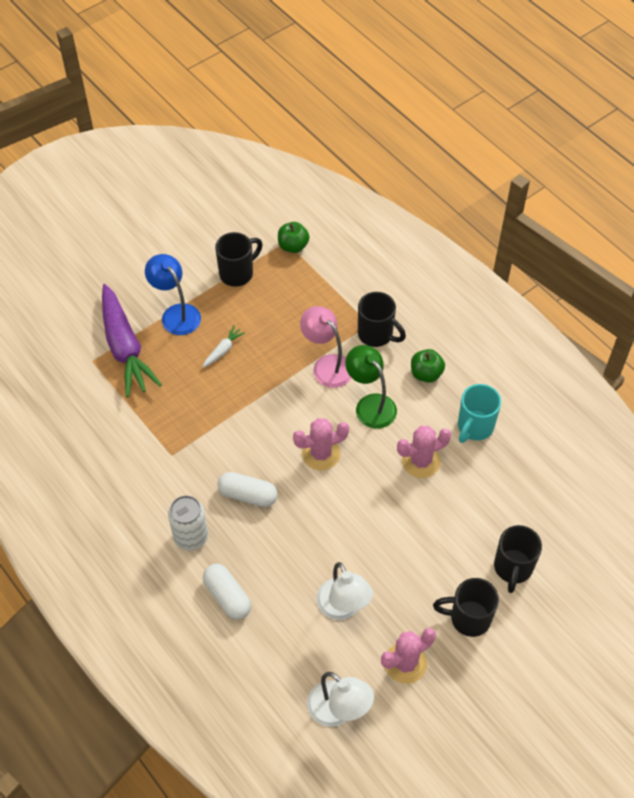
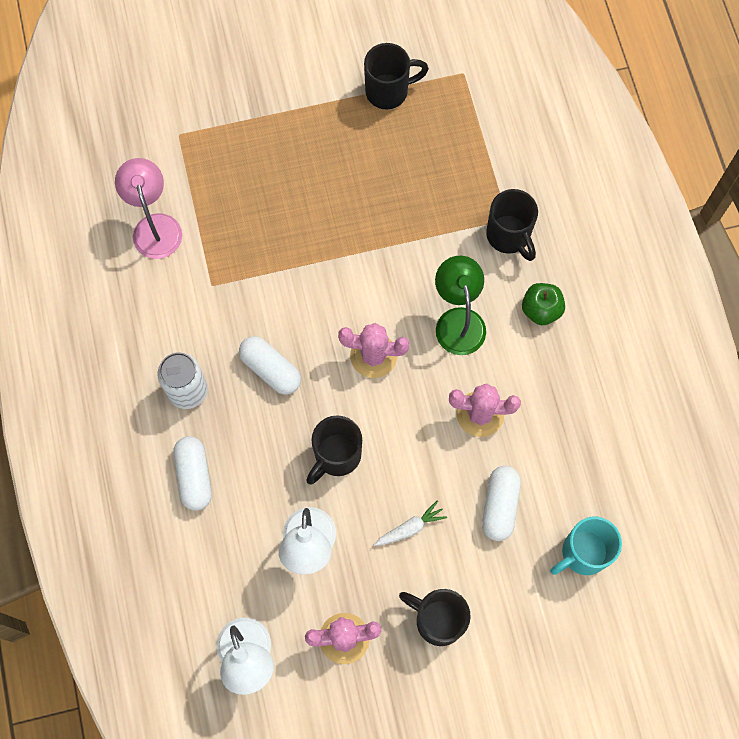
camera: 25 degrees right, 15 degrees up
purple carrot [102,284,162,397] -> none
blue lamp [145,254,201,335] -> none
white carrot [202,325,246,368] -> white carrot moved to [374,501,447,546]
green apple [278,222,310,253] -> none
pink lamp [300,306,351,388] -> pink lamp moved to [115,158,182,259]
turquoise mug [458,384,501,443] -> turquoise mug moved to [550,517,622,575]
black mug [494,525,542,593] -> black mug moved to [306,415,362,484]
none -> white capsule [482,466,521,541]

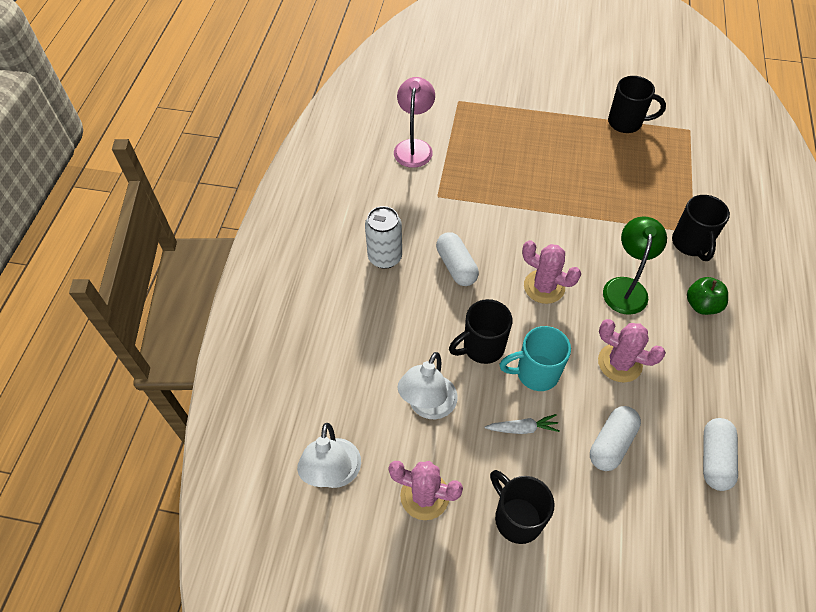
camera: 25 degrees right, 15 degrees down
white capsule [173,436,212,511] -> white capsule moved to [703,418,738,491]
turquoise mug [550,517,622,575] -> turquoise mug moved to [499,326,571,391]

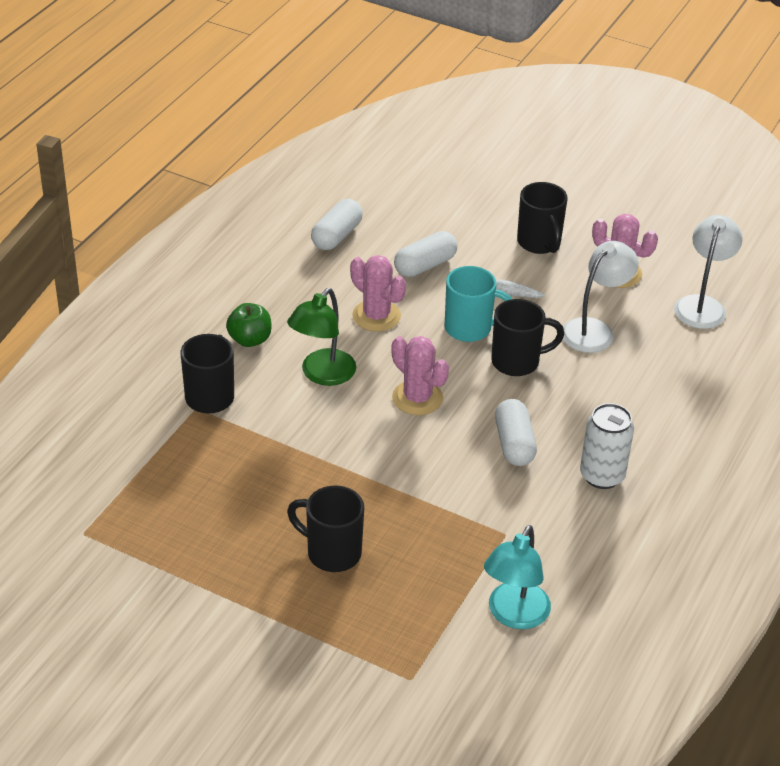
camera: 165 degrees left, 15 degrees down
pink lamp [394,77,435,168] -> turquoise lamp [484,525,551,629]
black mug [608,76,666,133] -> black mug moved to [287,485,364,572]

